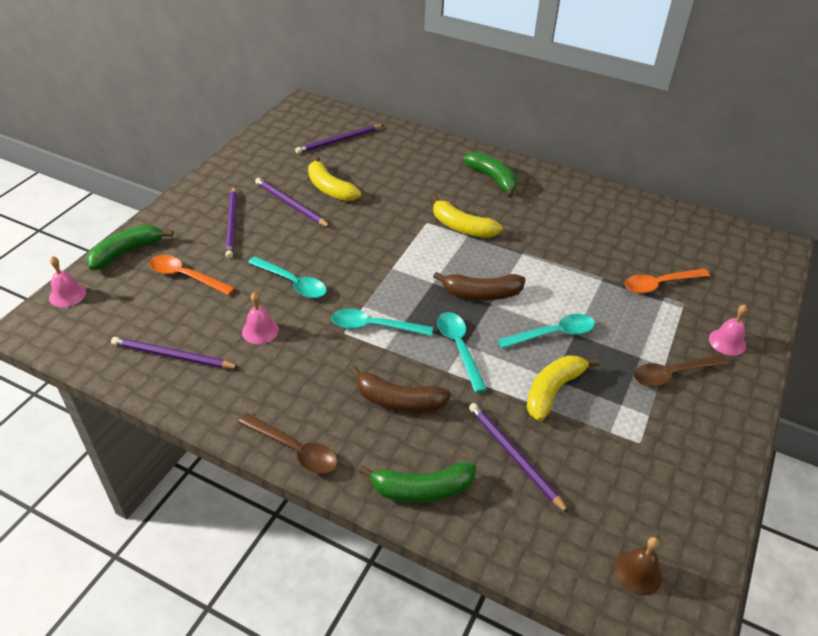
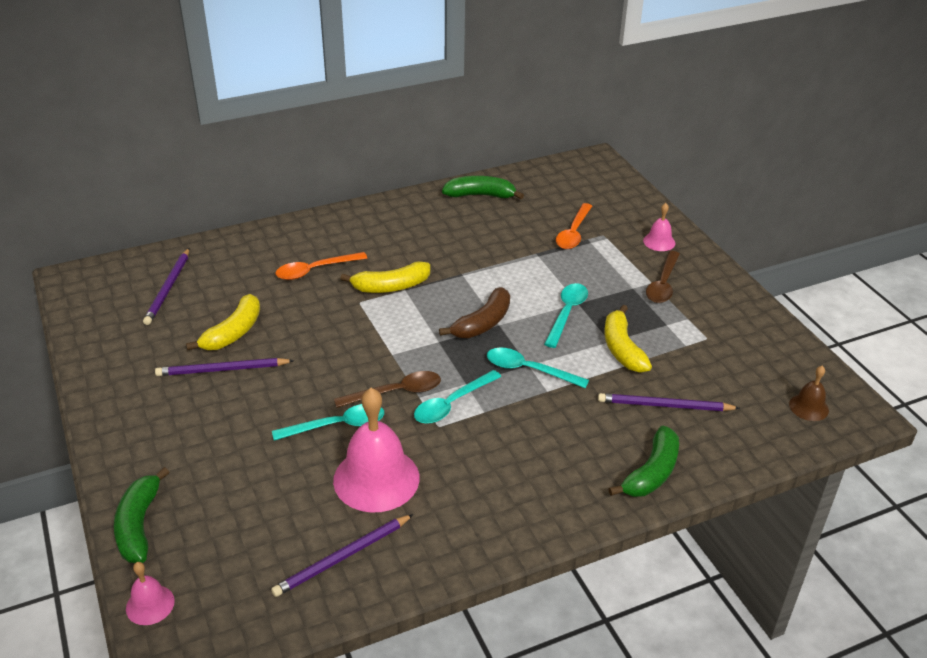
camera: 50 degrees left, 5 degrees down
orange spoon [149,255,235,295] -> orange spoon moved to [275,252,367,280]
purple pencil [225,186,237,259] -> none
brown spoon [238,413,338,474] -> brown spoon moved to [334,371,441,408]
pink bell [242,292,279,344] -> pink bell [333,388,420,513], size x2.05
yellow banana [308,156,361,201] -> yellow banana turned 60 degrees counterclockwise [186,294,260,350]
brown banana [349,366,451,413] -> none
green banana [463,152,517,198] -> green banana moved to [442,176,524,199]

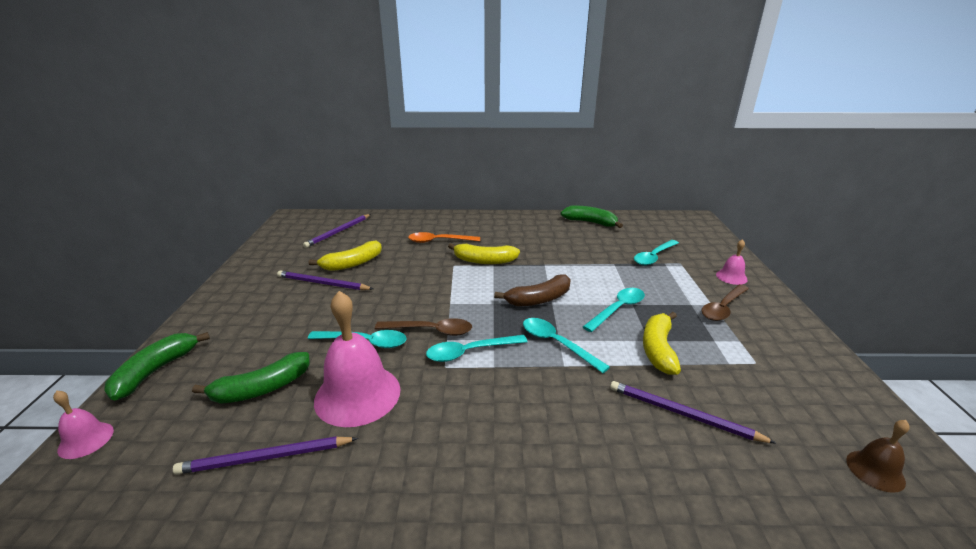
camera: 25 degrees right, 10 degrees down
orange spoon [556,203,592,249] -> turquoise spoon [634,240,679,266]
green banana [609,426,679,497] -> green banana moved to [192,352,310,404]

